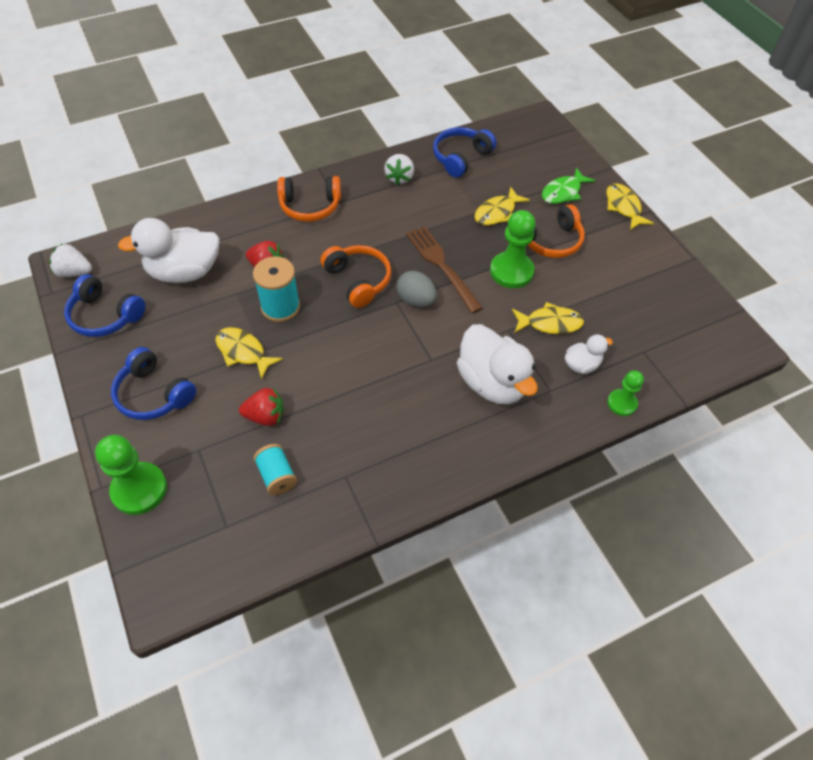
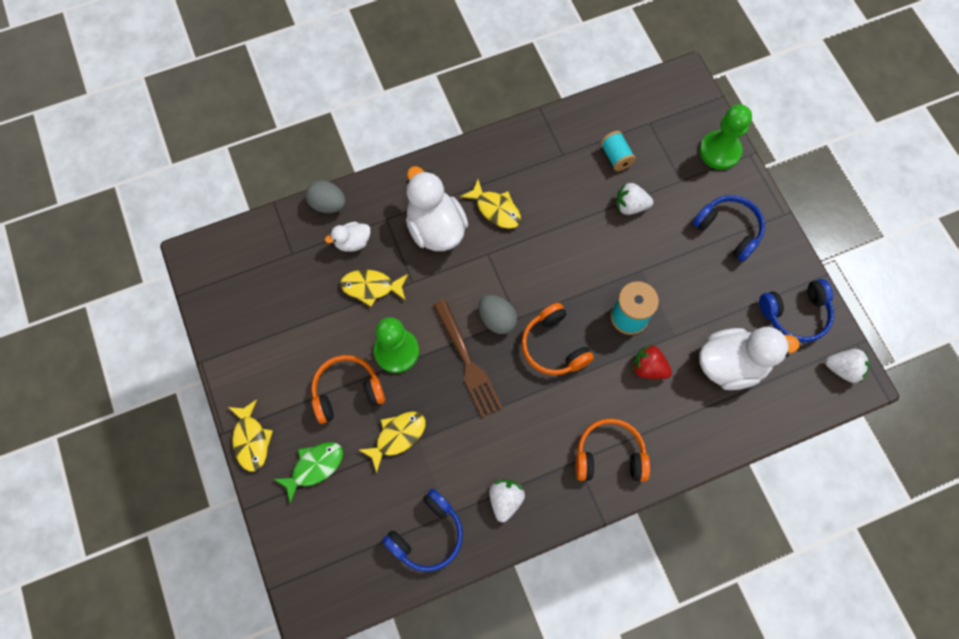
camera: 175 degrees left, 15 degrees up
blue headphones [64,274,145,337] -> blue headphones turned 135 degrees clockwise [759,279,834,343]
yellow fish [215,327,283,379] -> yellow fish moved to [460,179,521,229]
red strawberry [239,388,284,426] -> white strawberry [616,183,653,215]
green pawn [607,370,644,416] -> grey egg [305,180,346,213]

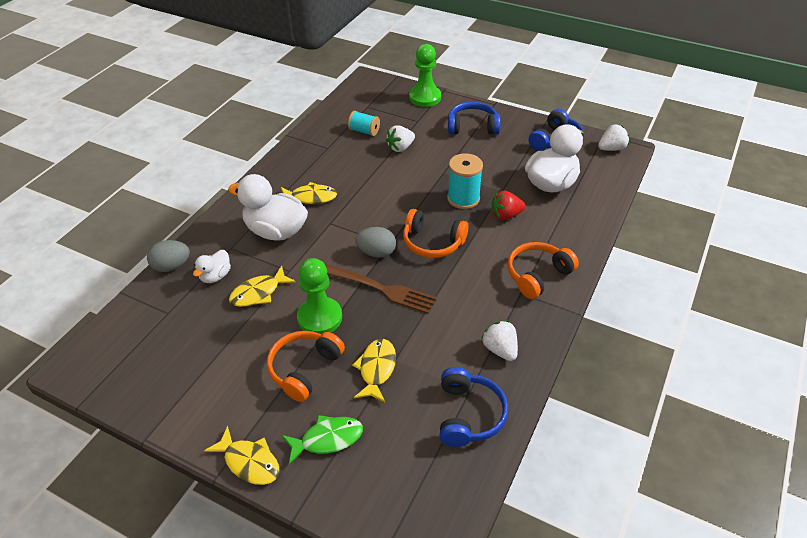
camera: 40 degrees left, 25 degrees down
green fish [274,442,343,504] -> green fish turned 60 degrees clockwise [282,415,363,465]

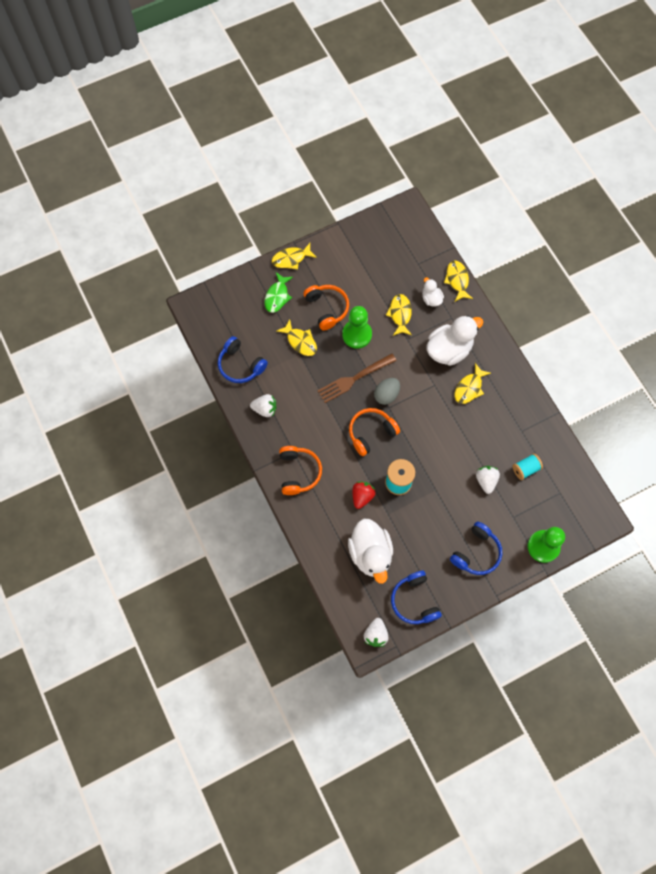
camera: 125 degrees right, 25 degrees up
grey egg [147,240,190,272] -> yellow fish [444,261,473,301]

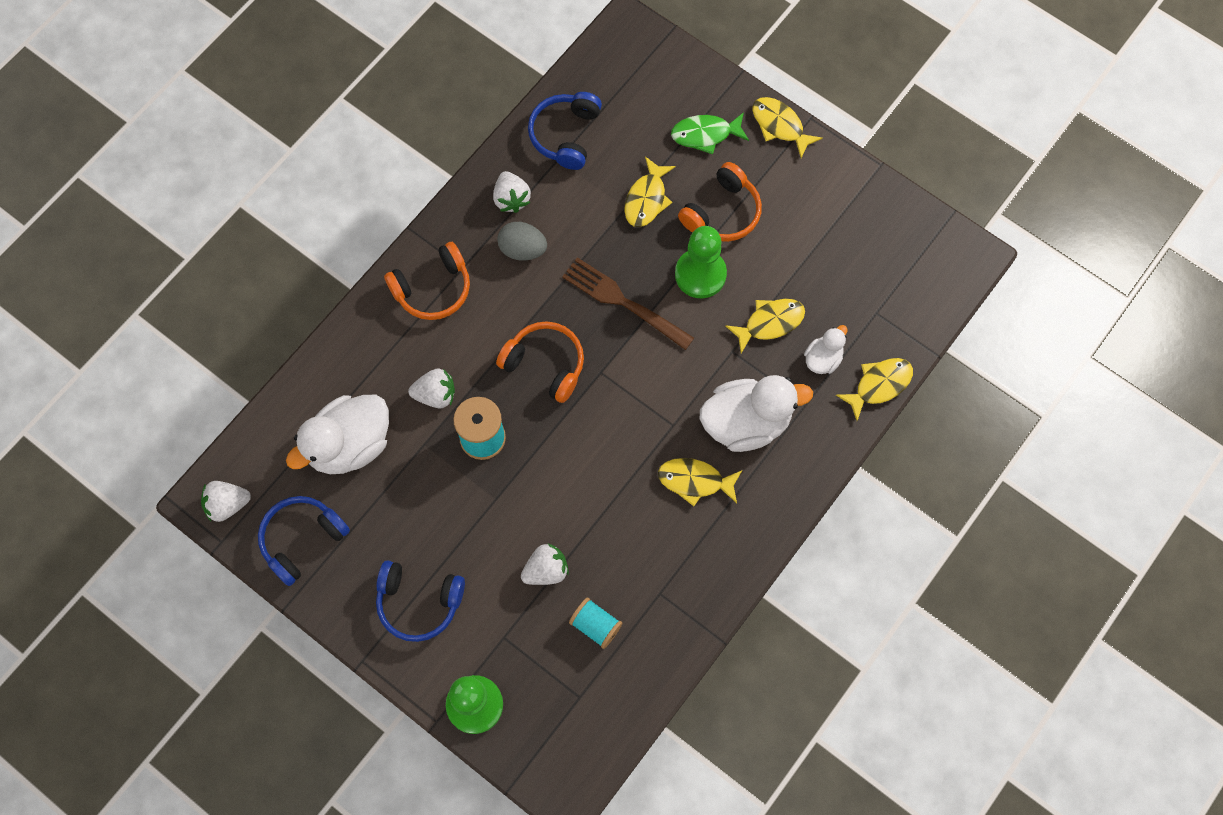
camera: 65 degrees right, 0 degrees up
red strawberry [352,482,376,509] -> white strawberry [408,368,455,409]
grey egg [374,378,400,405] -> grey egg moved to [497,222,547,261]
white duck [426,315,484,366] -> white duck turned 45 degrees counterclockwise [700,375,813,452]

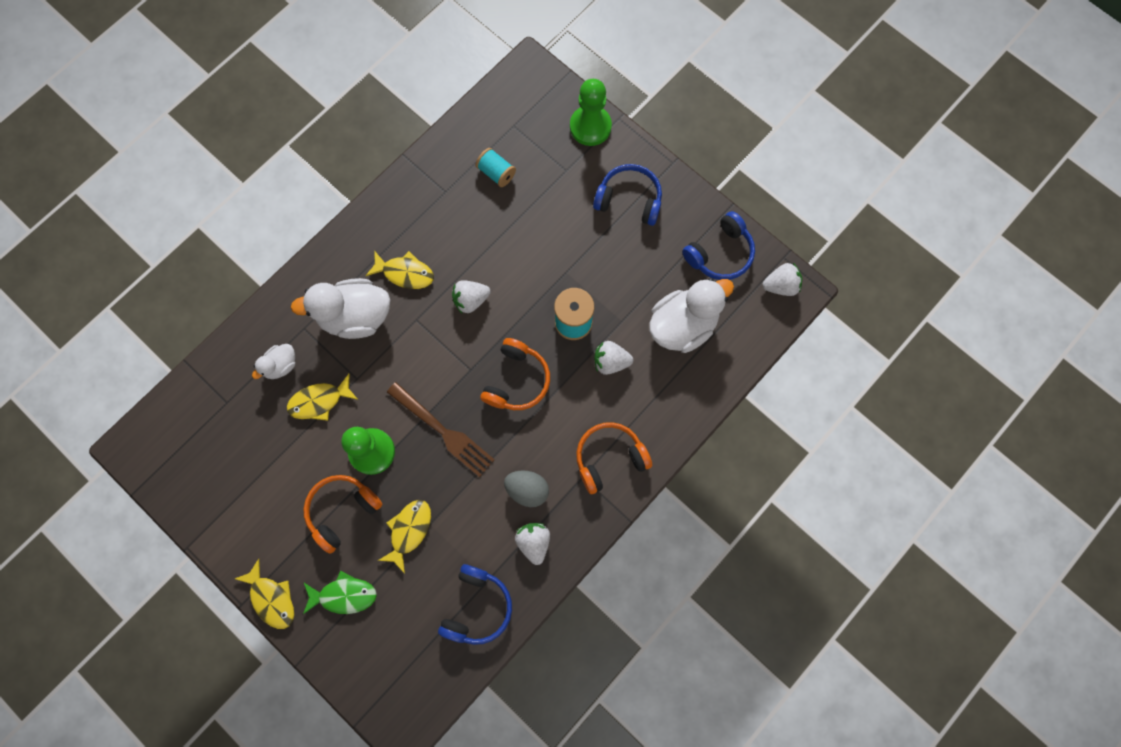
camera: 175 degrees left, 5 degrees up
orange headphones [496,321,584,403] -> orange headphones turned 105 degrees counterclockwise [480,338,550,410]
white strawberry [521,544,569,585] -> white strawberry moved to [452,280,490,313]
yellow fish [836,358,913,421] -> none

